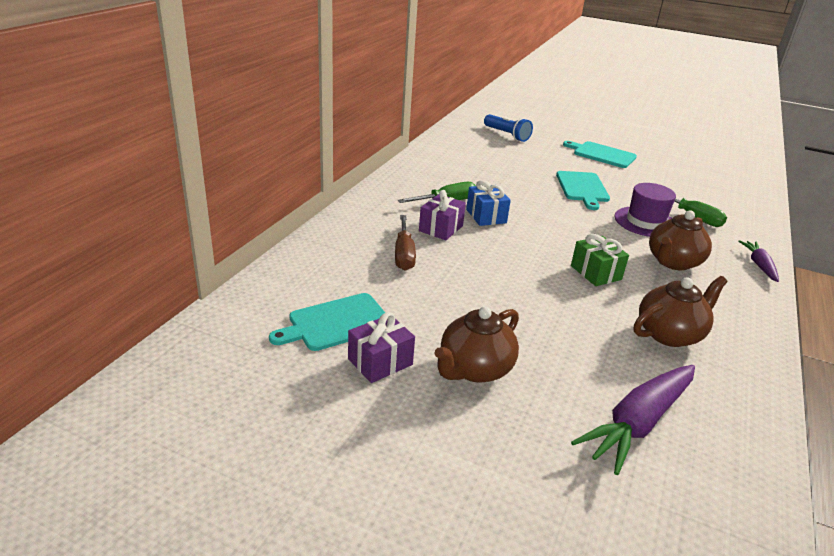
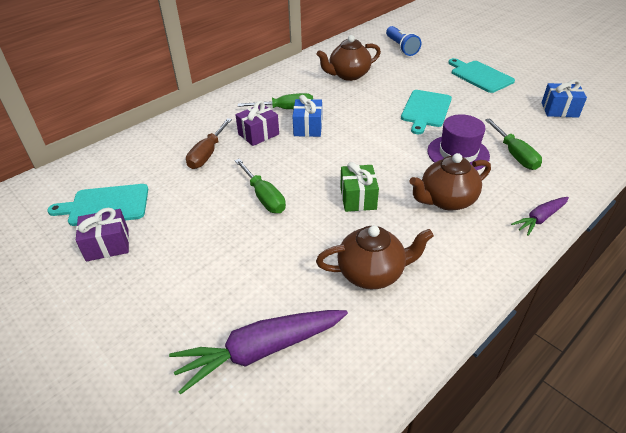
camera: 25 degrees right, 10 degrees up
brown teapot [434,306,519,383] -> brown teapot moved to [316,35,381,81]
purple carrot [738,240,779,282] -> purple carrot turned 150 degrees counterclockwise [511,197,569,236]
none -> green screwdriver [235,159,286,213]
none -> blue gift [541,79,587,118]

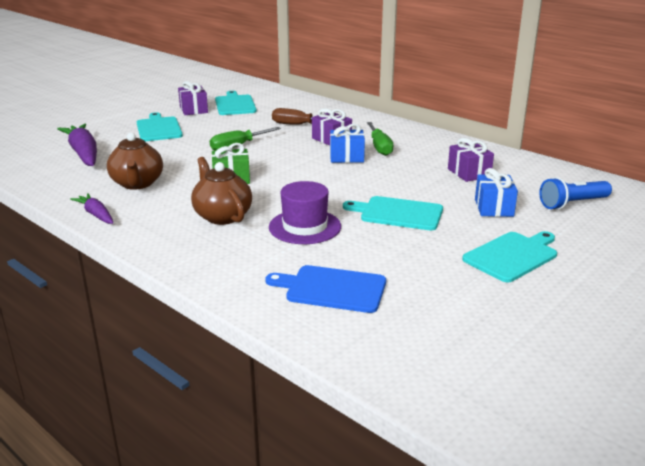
camera: 85 degrees right, 15 degrees down
brown teapot [316,35,381,81] -> purple gift [448,138,494,182]
green screwdriver [485,118,542,170] -> none
purple carrot [511,197,569,236] -> purple carrot moved to [70,193,113,224]
blue gift [541,79,587,118] -> blue gift moved to [475,168,518,217]
none -> turquoise cutting board [137,112,183,141]
none -> blue cutting board [265,265,386,313]

